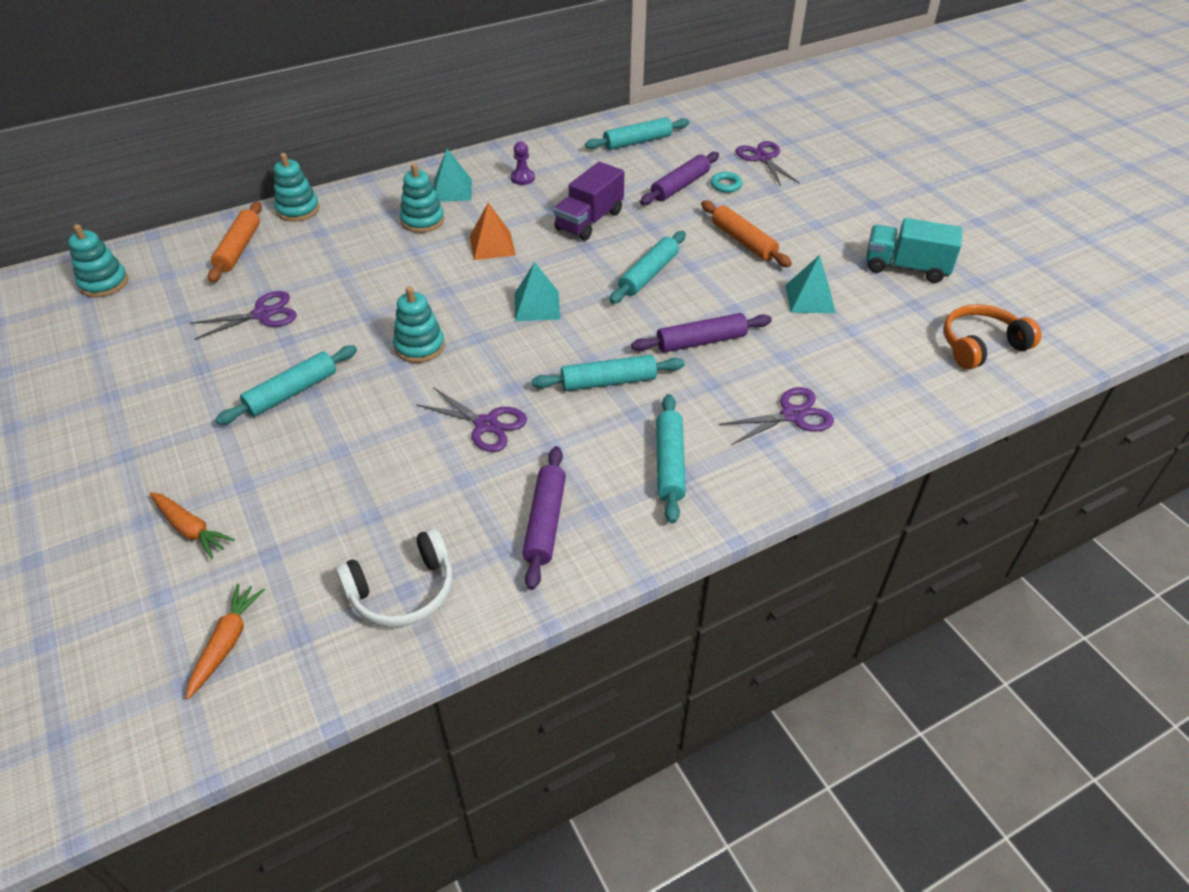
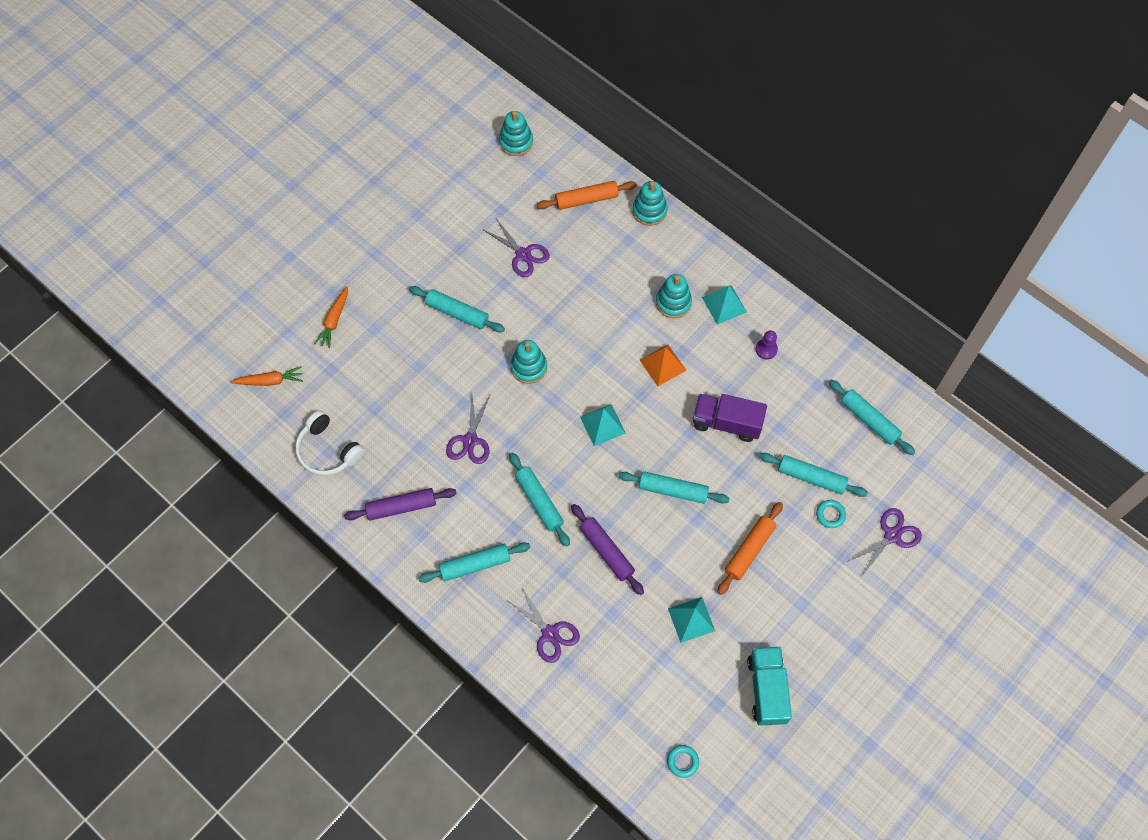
camera: 70 degrees right, 20 degrees up
purple rolling pin [640,152,719,205] -> turquoise rolling pin [759,453,868,497]
orange headphones [944,304,1042,370] -> turquoise ring [667,745,699,778]

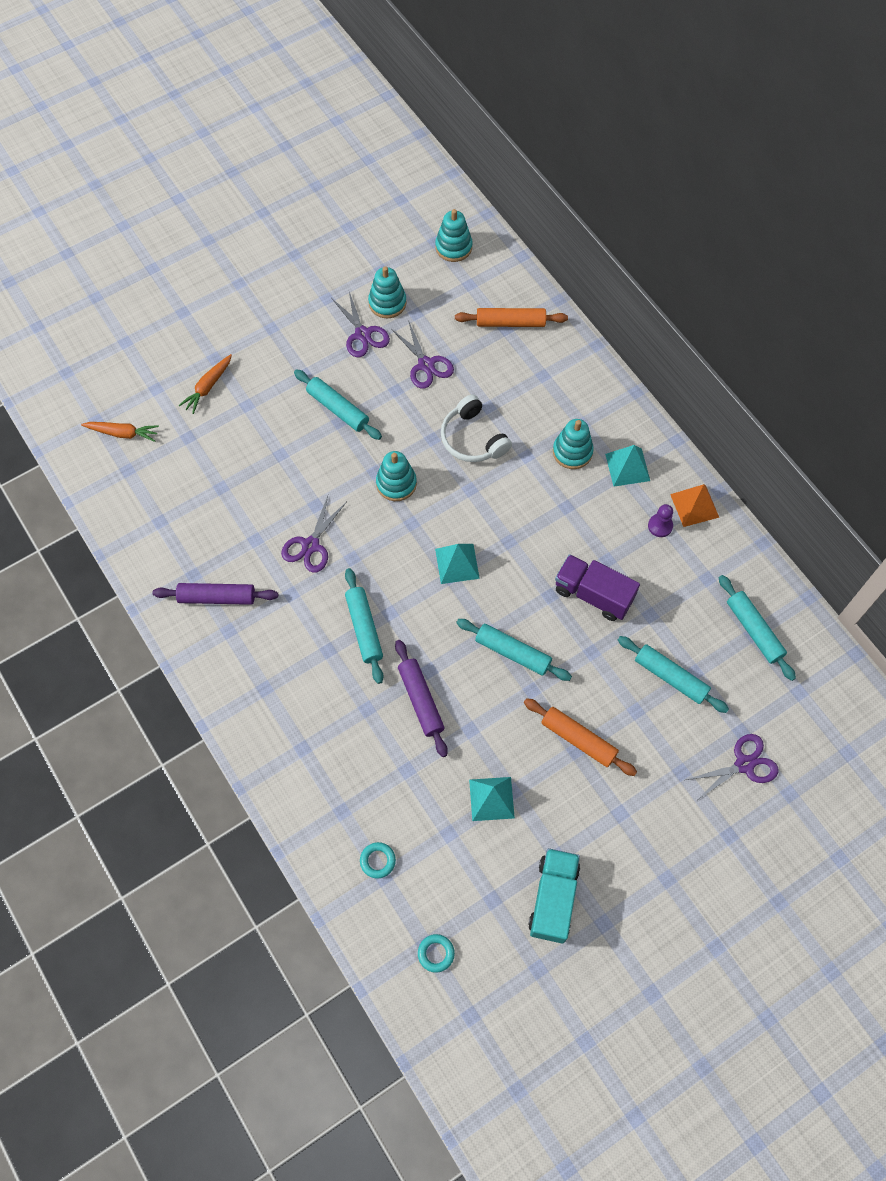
camera: 15 degrees right, 0 degrees up
white headphones [295,410,365,476] -> white headphones moved to [441,395,512,462]
turquoise rolling pin [418,542,530,583] -> none
purple scissors [508,588,580,663] -> purple scissors moved to [331,292,390,357]
turquoise stacking toy [632,181,667,226] -> turquoise stacking toy moved to [368,266,407,318]
orange pyramid [640,344,687,386] -> orange pyramid moved to [670,484,719,527]
orange rolling pin [718,502,783,595] -> orange rolling pin turned 75 degrees clockwise [524,698,637,776]
turquoise ring [816,500,846,528] -> turquoise ring moved to [360,842,396,879]

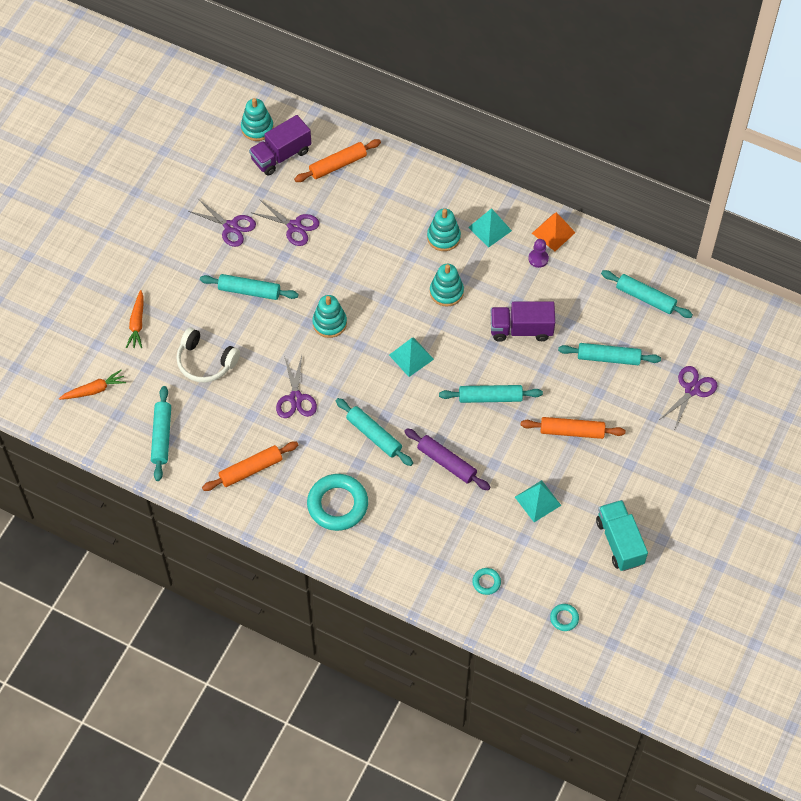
camera: 30 degrees left, 5 degrees down
purple rolling pin [152,583,278,605] -> orange rolling pin [202,442,298,491]
turquoise stacking toy [368,266,407,318] -> turquoise stacking toy moved to [430,264,464,307]
white headphones [441,395,512,462] -> white headphones moved to [177,328,240,383]
none -> turquoise rolling pin [151,386,171,481]
none -> purple truck [249,115,311,176]
none -> turquoise ring [307,474,368,531]

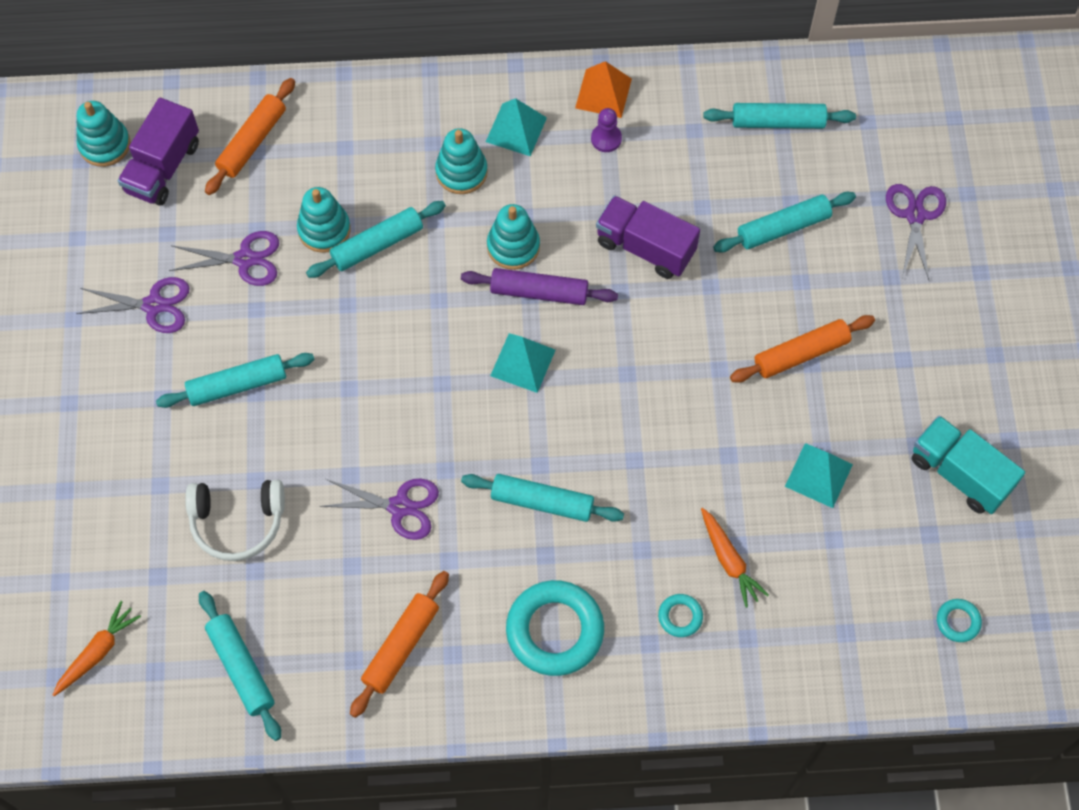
camera: 30 degrees left, 5 degrees up
orange carrot [126,290,144,348] -> orange carrot moved to [701,508,769,608]
purple scissors [276,356,317,418] -> purple scissors turned 45 degrees counterclockwise [319,479,439,540]
turquoise stacking toy [312,295,347,338] -> turquoise stacking toy moved to [297,187,350,253]
purple rolling pin [404,428,490,490] -> purple rolling pin moved to [461,268,618,305]
turquoise rolling pin [439,385,543,403] -> turquoise rolling pin moved to [306,201,446,278]
turquoise ring [472,568,501,595] -> turquoise ring moved to [658,594,703,637]
purple truck [491,301,555,342] -> purple truck turned 60 degrees clockwise [596,195,700,279]

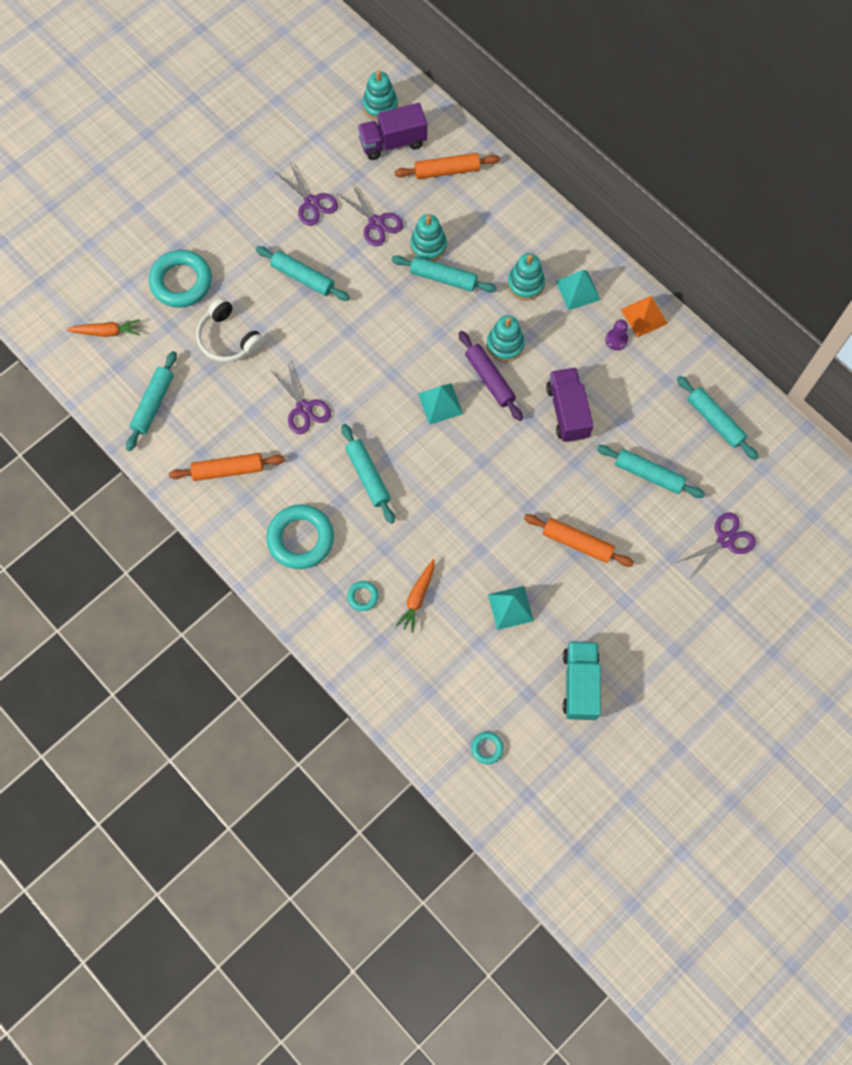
camera: 50 degrees right, 5 degrees up
none -> turquoise ring [149,250,212,308]

